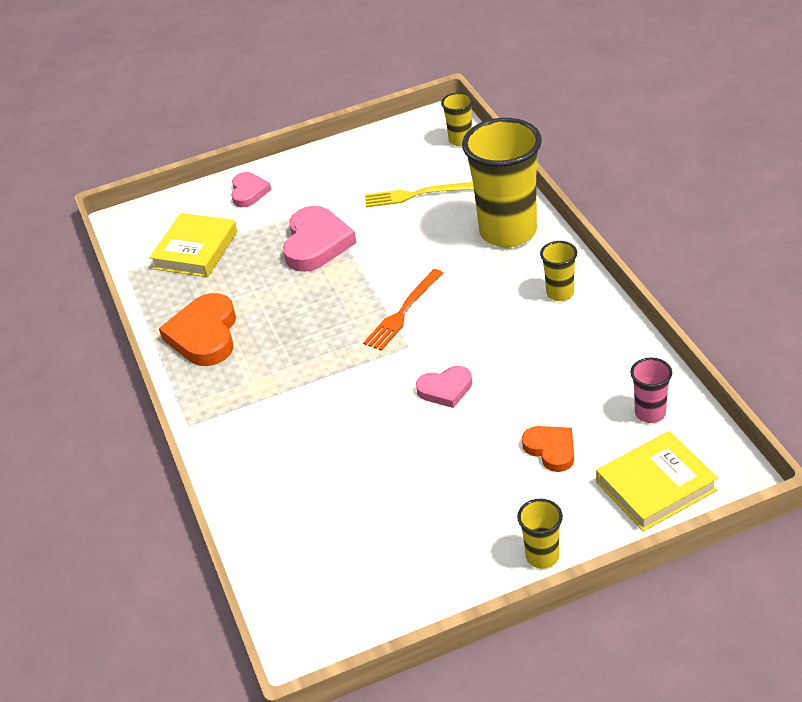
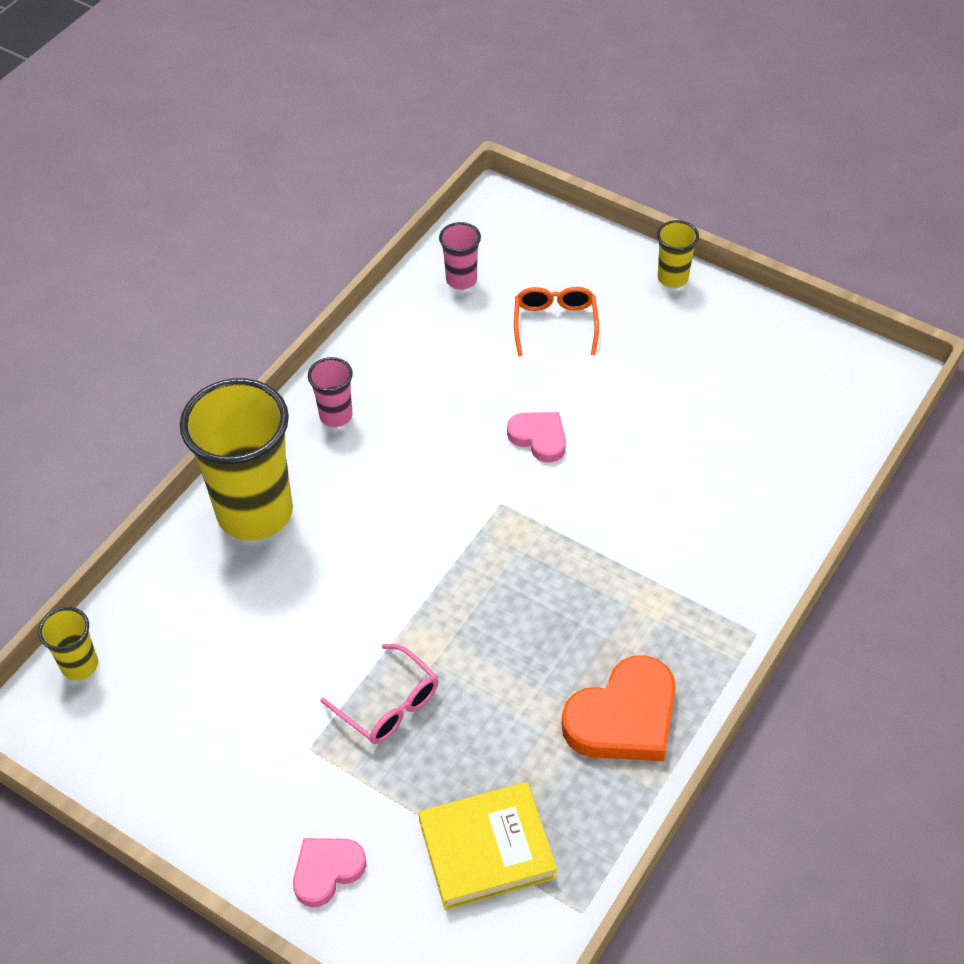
camera: 130 degrees left, 10 degrees up
pink heart [283,206,357,272] -> pink glasses [321,644,438,744]
orange fork [363,269,443,351] -> none
yellow fork [365,182,474,207] -> none
orange heart [522,426,574,472] -> orange glasses [514,287,599,356]
yellow cup [540,241,577,301] -> pink cup [308,357,353,427]
yellow book [596,431,718,531] -> none

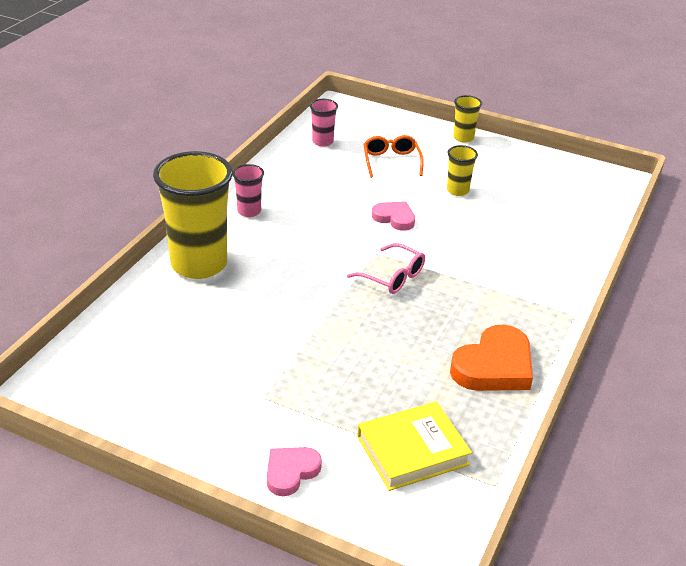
camera: 10 degrees left, 15 degrees down
yellow cup [38,607,98,681] -> yellow cup moved to [447,145,478,196]
pink glasses [321,644,438,744] -> pink glasses moved to [347,243,425,294]

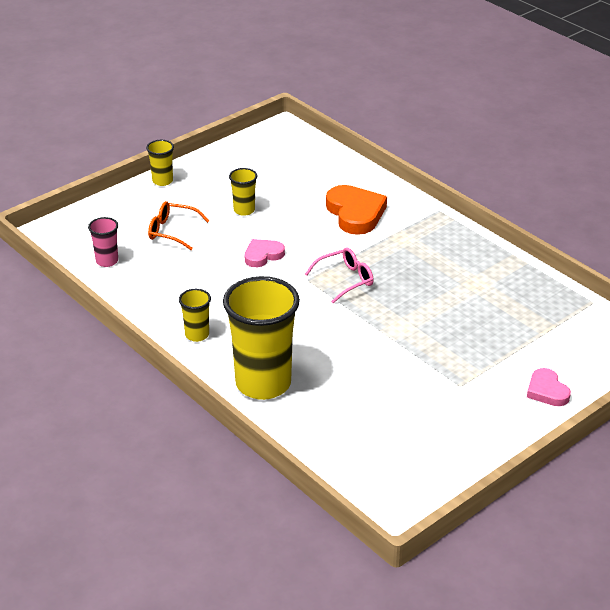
camera: 65 degrees left, 0 degrees up
pink cup [233,164,264,217] -> yellow cup [179,289,211,342]
yellow book [357,401,472,491] -> none
orange heart [450,324,533,391] -> orange heart moved to [326,185,387,235]

